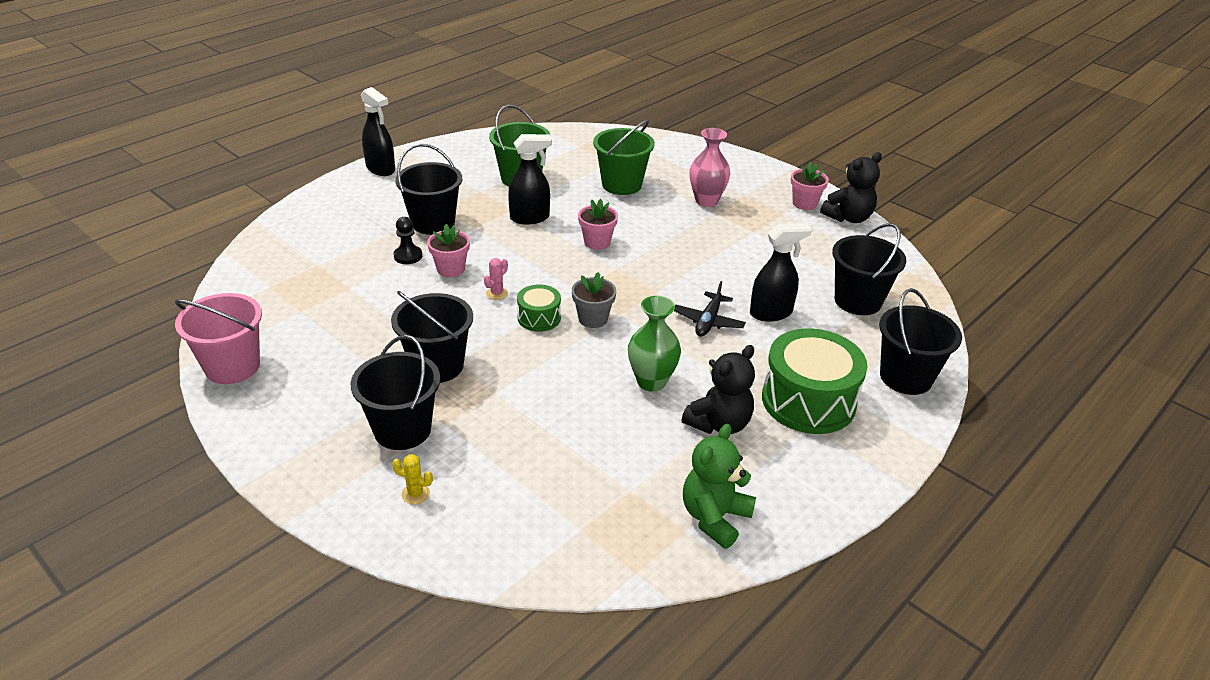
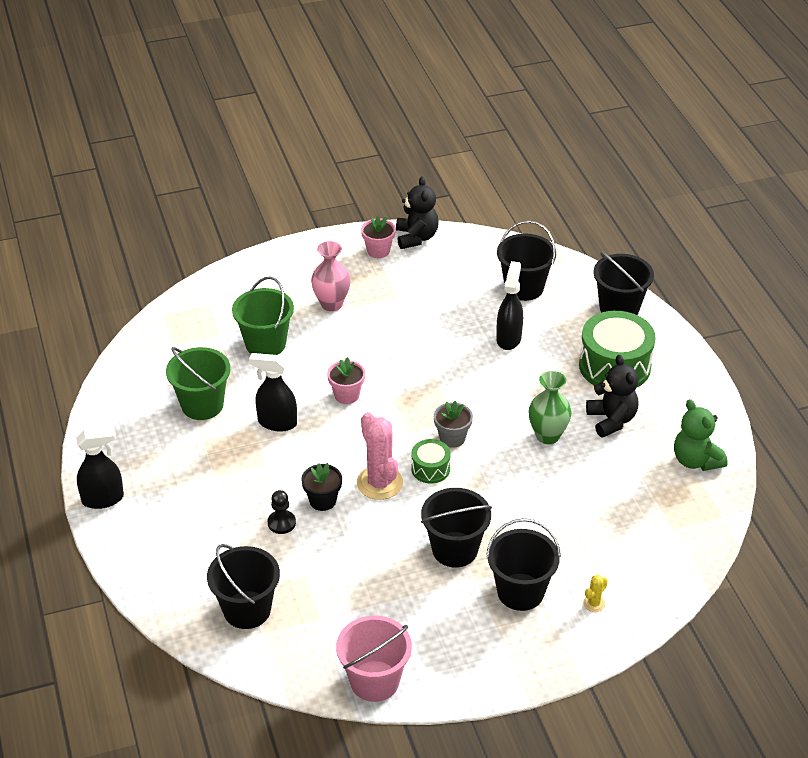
camera: 60 degrees left, 5 degrees up
black bucket [395,144,462,235] -> black bucket moved to [207,544,280,629]
pink flower pot [427,224,470,277] -> black flower pot [301,463,342,511]
pink cactus [484,258,508,300] -> pink cactus [357,412,403,500], size x2.26
black spray bottle [508,134,552,225] -> black spray bottle turned 90 degrees counterclockwise [249,353,297,432]
black plane [674,281,746,337] -> none

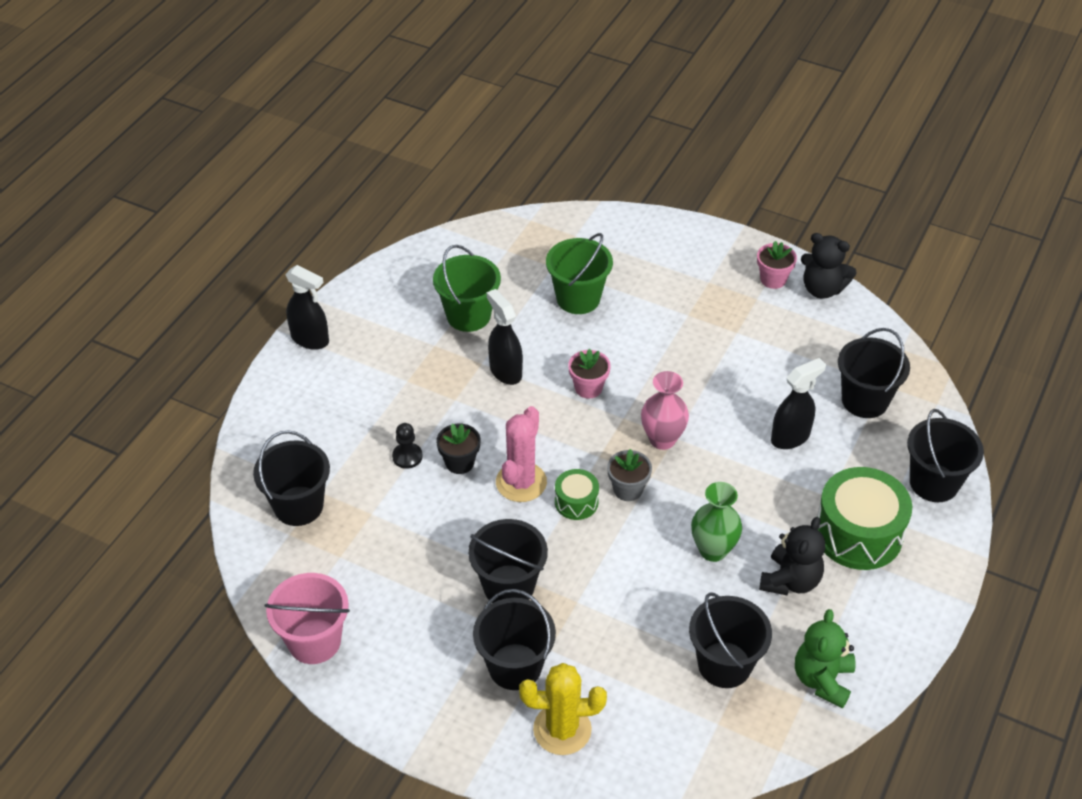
camera: 45 degrees right, 5 degrees up
pink vase [311,241,351,311] -> pink vase moved to [641,371,689,450]
black teddy bear [396,176,439,249] -> black teddy bear turned 75 degrees clockwise [801,233,857,299]
yellow cactus [583,575,608,612] -> yellow cactus [519,663,607,755], size x2.26
none -> black bucket [689,592,772,688]

